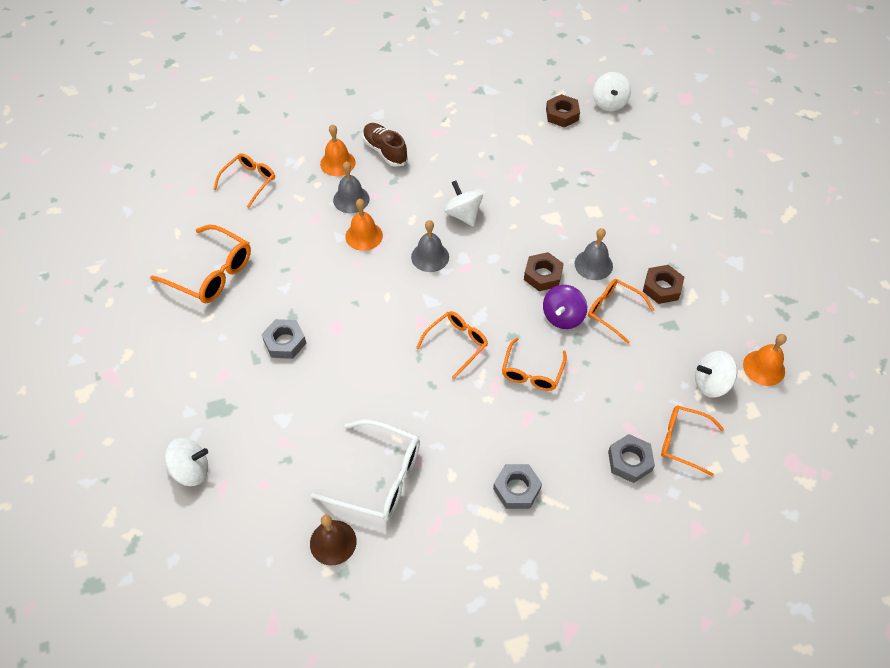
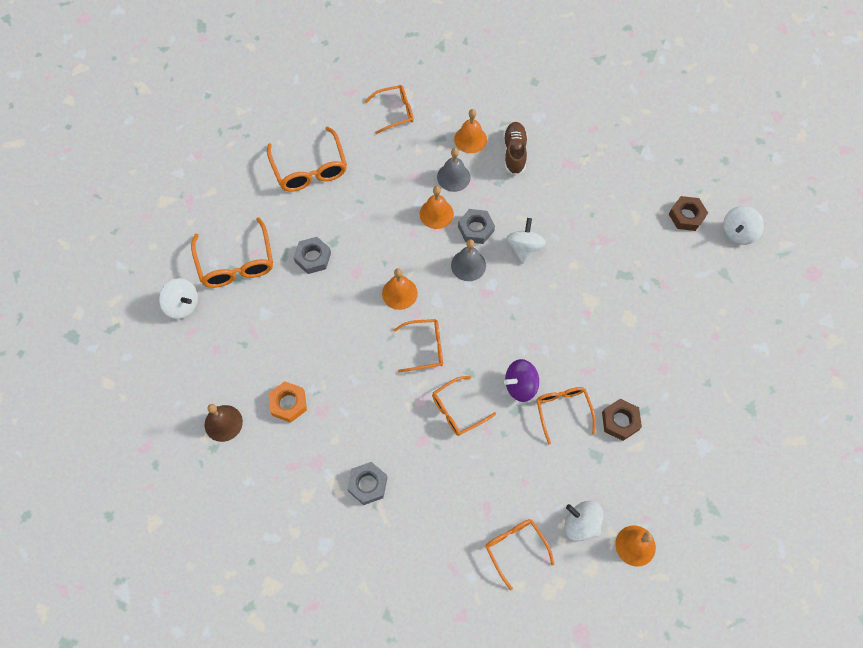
camera: 40 degrees right, 10 degrees up
white glasses [311,419,420,521] -> orange nut [268,381,307,423]
brown nut [524,252,564,291] -> none
grey bell [574,228,613,280] -> none
grey nut [608,434,655,483] -> grey nut moved to [458,209,495,244]
none -> orange glasses [191,217,273,288]
none -> orange bell [382,268,418,310]

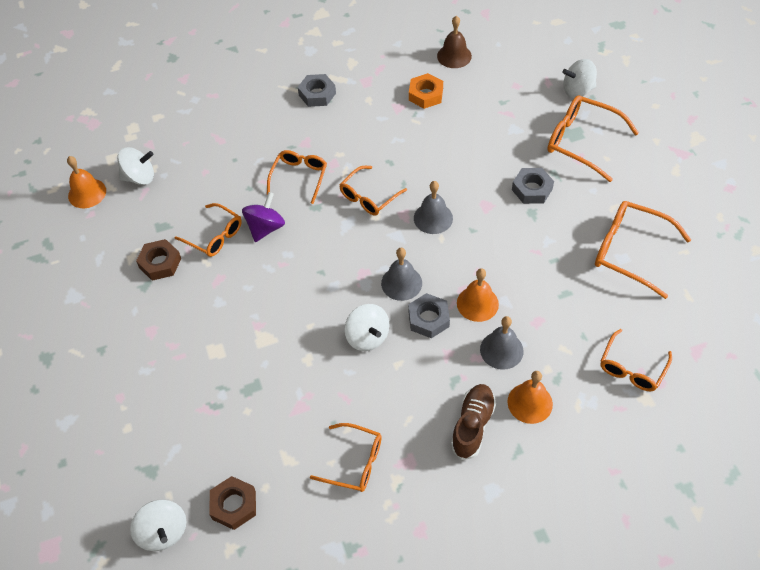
camera: 140 degrees right, 10 degrees down
orange bell [382,268,418,310] -> grey bell [414,181,453,234]
orange glasses [485,519,554,590] -> orange glasses moved to [310,423,382,492]
brown shoe [503,122,527,176] -> brown shoe turned 120 degrees counterclockwise [450,384,496,460]
white spinning top [723,206,764,245] -> white spinning top turned 150 degrees clockwise [130,500,186,551]

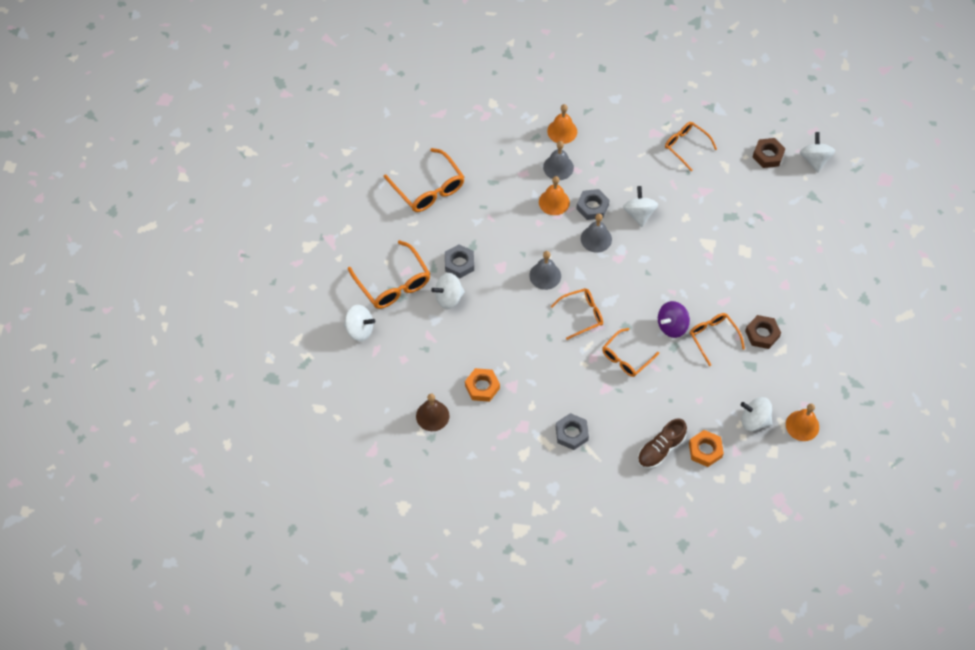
camera: 155 degrees left, 5 degrees up
brown shoe [450,384,496,460] -> brown shoe moved to [638,418,687,469]
orange glasses [601,329,672,391] -> none
none -> white spinning top [431,273,465,309]
none -> orange nut [689,430,724,467]

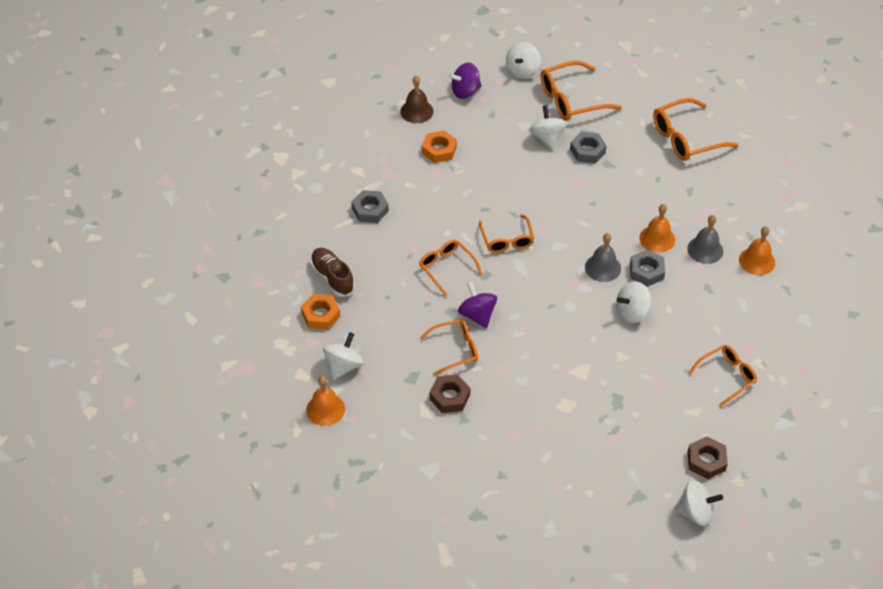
camera: 100 degrees right, 10 degrees down
grey bell [529,251,561,290] -> none
white spinning top [623,186,658,227] -> white spinning top turned 150 degrees clockwise [616,281,651,323]
none -> purple spinning top [449,63,482,99]

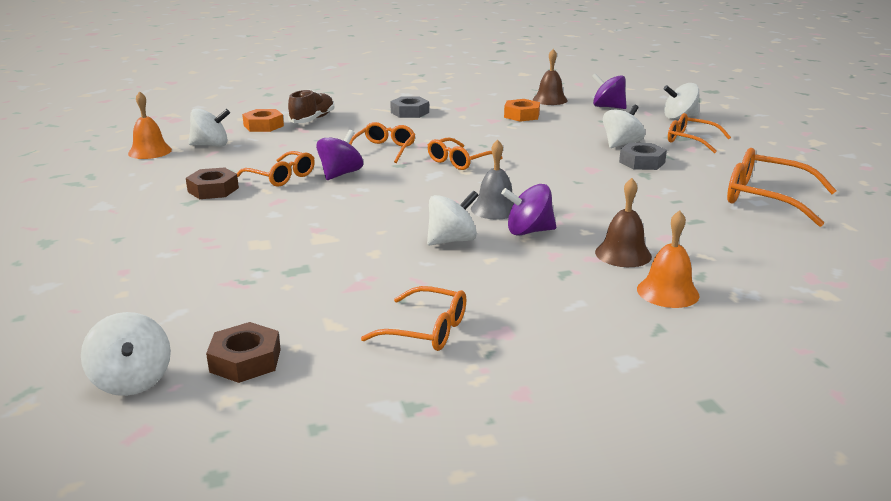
camera: 55 degrees right, 25 degrees down
orange glasses [541,61,622,121] -> orange glasses [668,113,731,153], size x0.66
white spinning top [616,281,651,323] -> white spinning top turned 120 degrees clockwise [427,190,479,245]
grey nut [630,250,665,287] -> purple spinning top [501,184,556,236]
orange bell [640,204,675,253] -> none
grey bell [687,215,723,264] -> brown bell [595,178,652,267]

